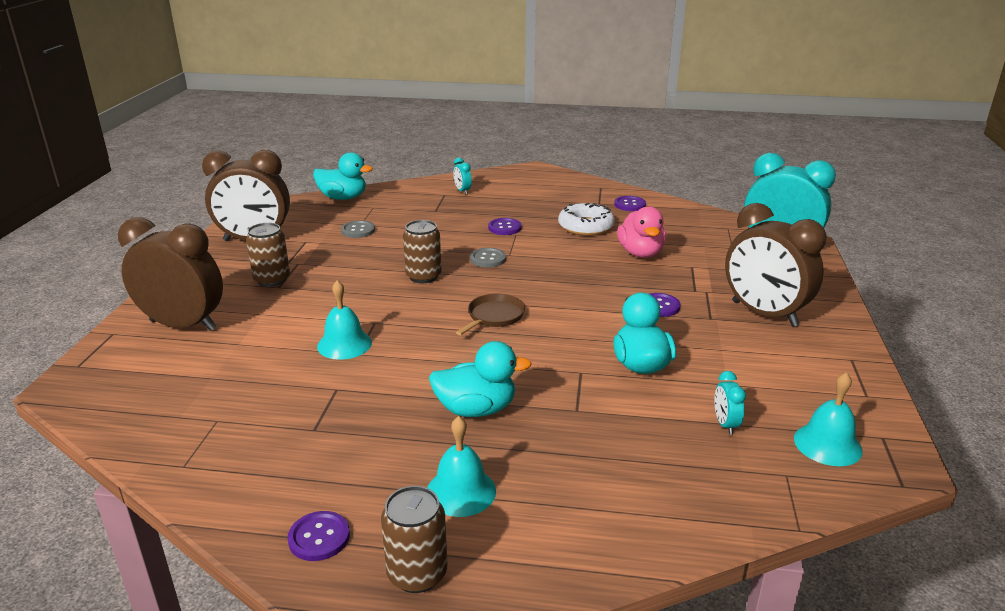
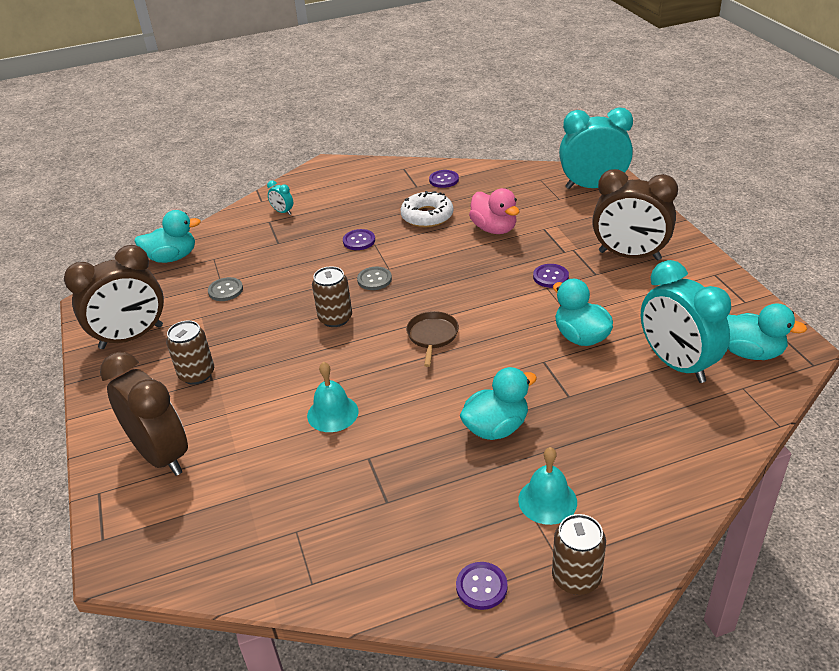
camera: 25 degrees left, 10 degrees up
brown clock [118,218,223,331] -> brown clock turned 60 degrees clockwise [100,352,188,476]
turquoise clock [714,371,746,435] -> turquoise clock [641,260,731,383], size x2.50
turquoise bell [794,372,863,466] -> turquoise duck [727,303,807,360]

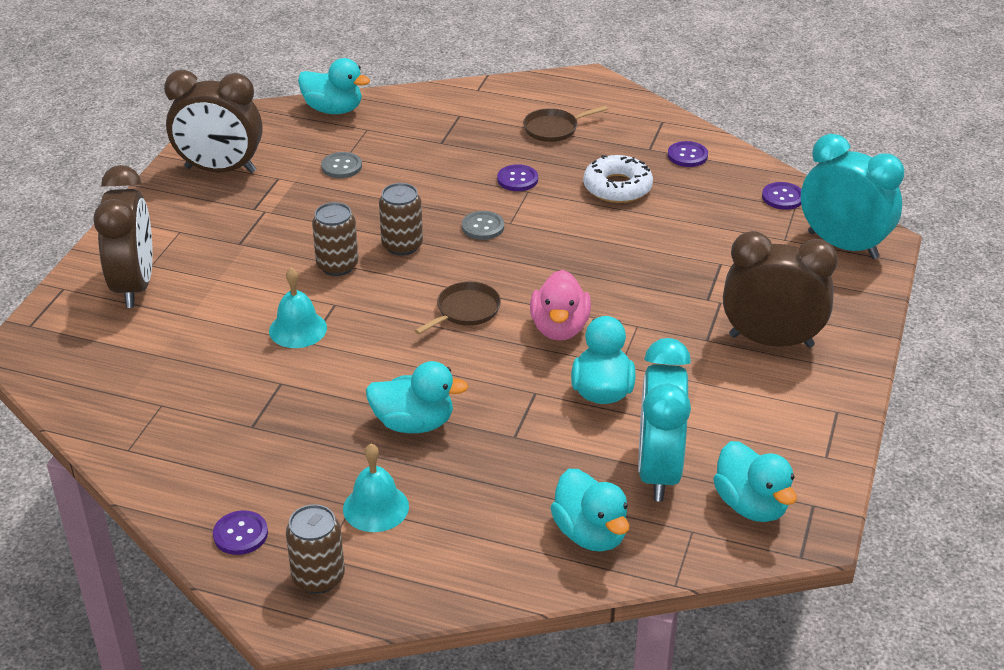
camera: 35 degrees right, 0 degrees up
brown can [166,320,214,385] -> brown can moved to [312,202,358,276]
turquoise clock [267,180,293,215] -> none
pink duck [469,188,519,234] -> pink duck moved to [530,270,591,341]
purple button [533,264,569,288] -> purple button moved to [762,182,801,210]
brown clock [592,169,678,260] -> brown clock turned 135 degrees clockwise [723,231,838,348]
none -> brown pan [523,106,607,142]
none -> turquoise duck [550,469,629,552]

